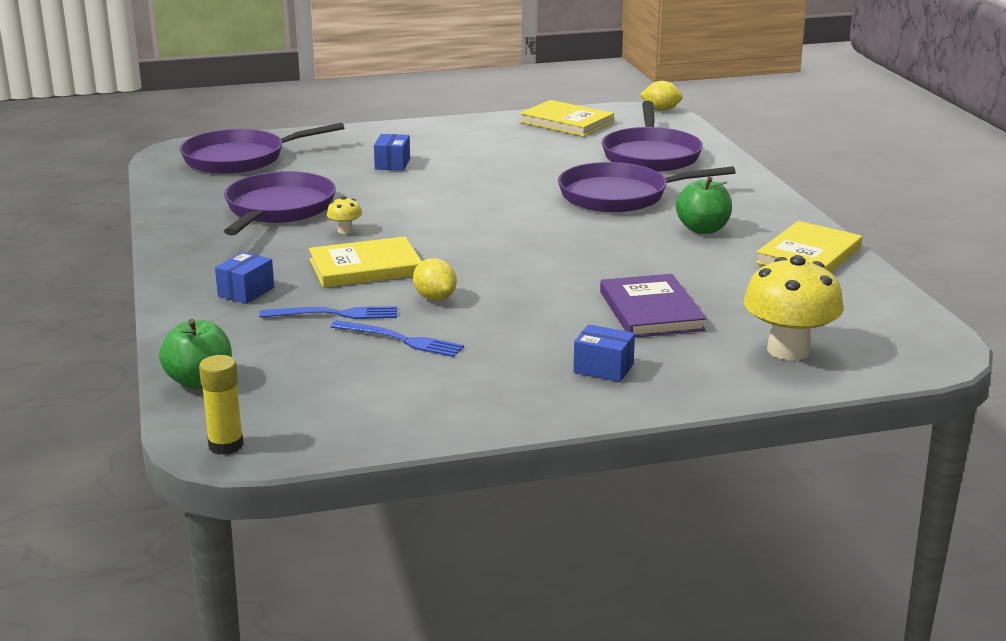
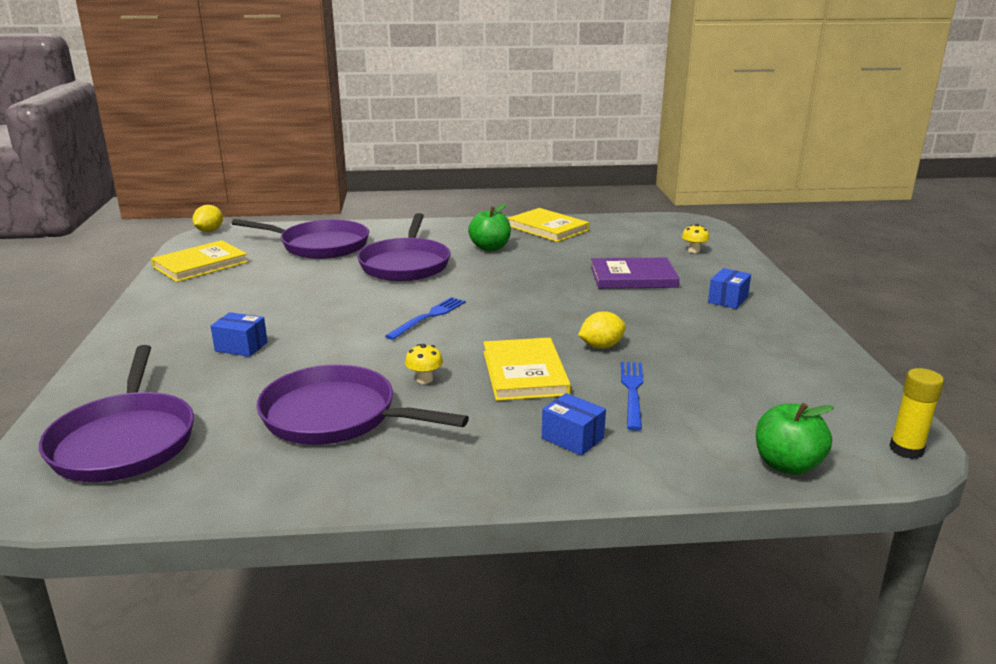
camera: 80 degrees left, 0 degrees up
blue fork [330,320,464,357] -> blue fork moved to [385,297,466,340]
yellow mushroom [744,255,844,360] -> yellow mushroom [682,224,709,253], size x0.44

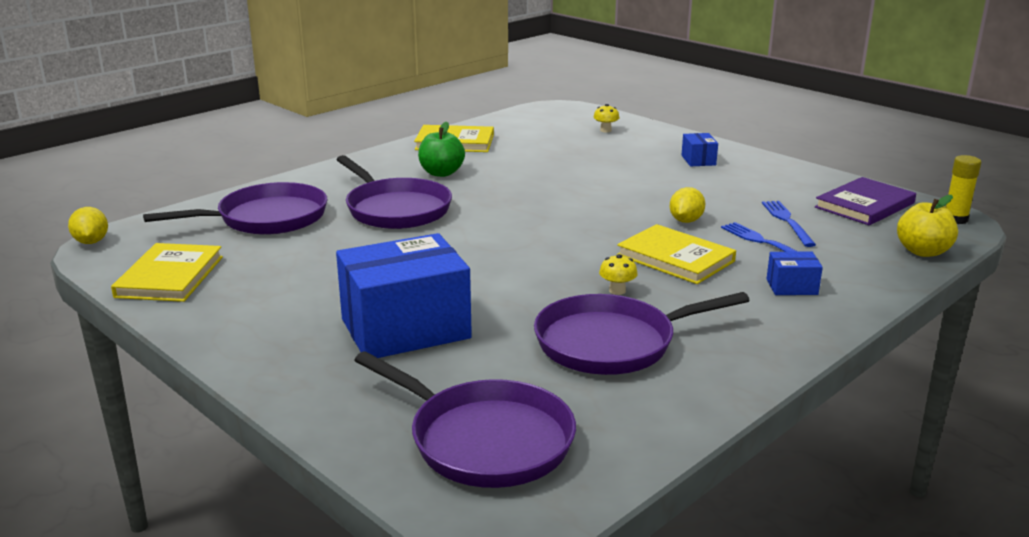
camera: 40 degrees left, 0 degrees up
blue box [211,312,268,357] -> blue box [336,233,472,358], size x2.31
blue fork [385,297,466,340] -> blue fork moved to [762,201,816,247]
purple book [591,258,679,289] -> purple book moved to [815,177,916,225]
green apple [756,403,834,475] -> yellow apple [897,195,958,257]

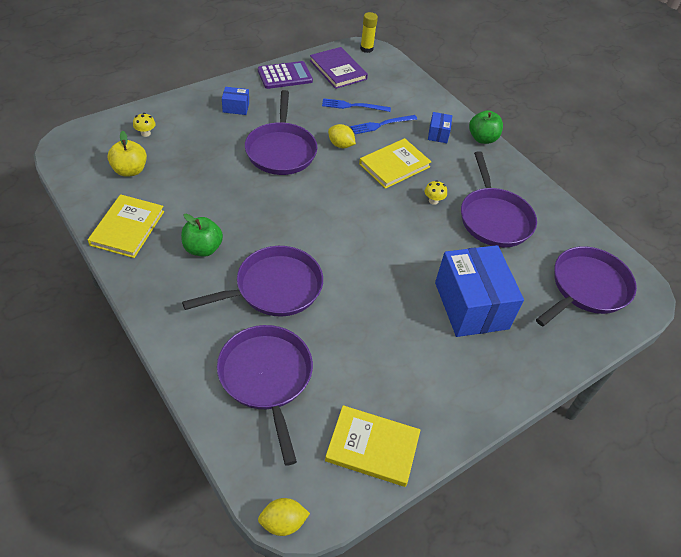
camera: 85 degrees left, 25 degrees up
yellow apple [897,195,958,257] -> yellow apple moved to [108,131,147,177]
none -> purple pan [245,90,318,175]
none -> purple calculator [258,61,313,89]
none -> green apple [469,110,503,144]

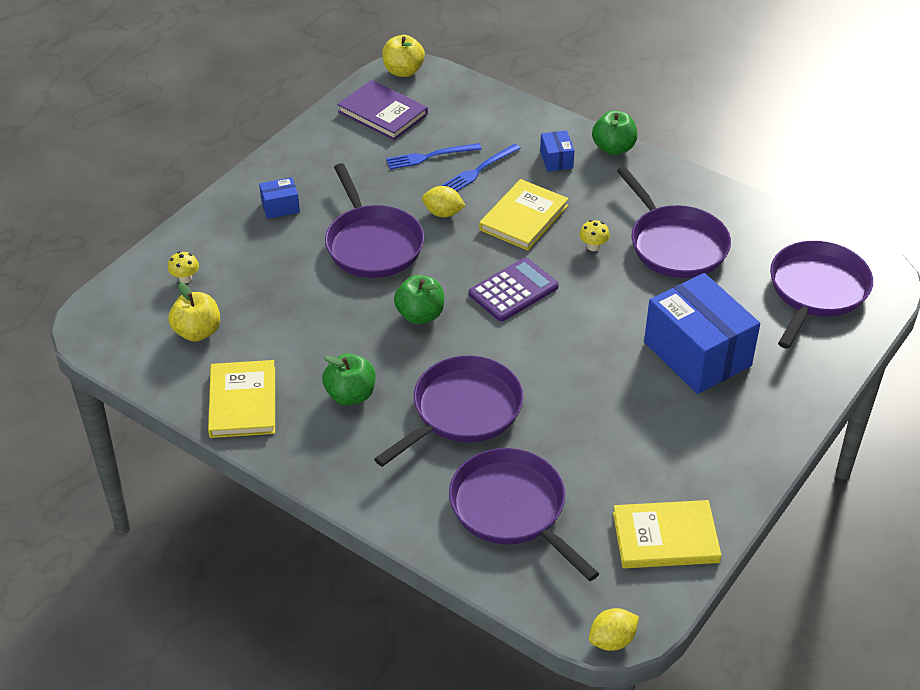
camera: 15 degrees left, 5 degrees down
purple calculator [258,61,313,89] -> purple calculator moved to [469,258,559,321]
yellow glue stick [360,12,378,53] -> yellow apple [382,35,425,77]
none -> green apple [394,275,444,324]

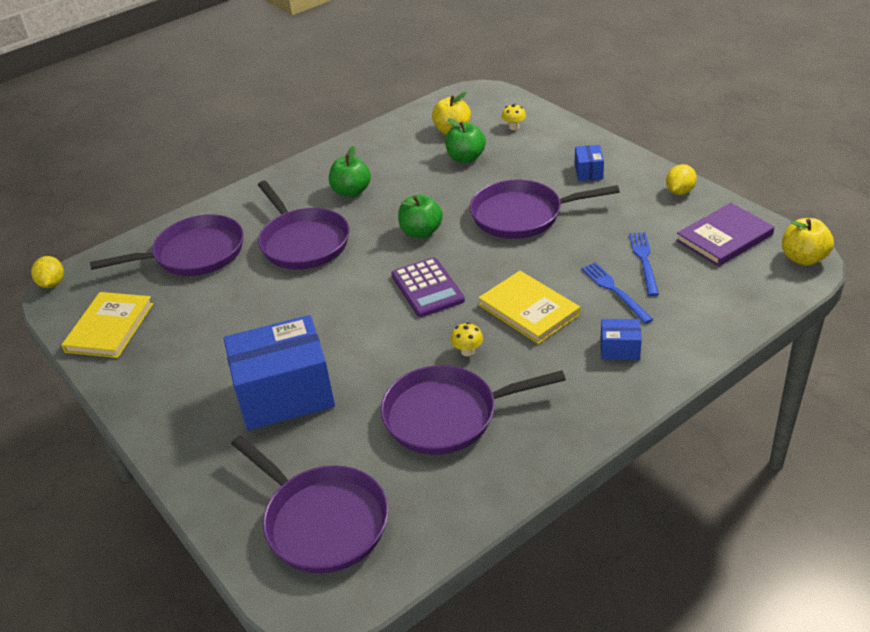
camera: 110 degrees right, 5 degrees down
yellow book [208,360,275,438] -> none
yellow lemon [422,186,466,217] -> yellow lemon moved to [666,164,697,195]
green apple [592,111,637,155] -> green apple moved to [445,118,486,163]

